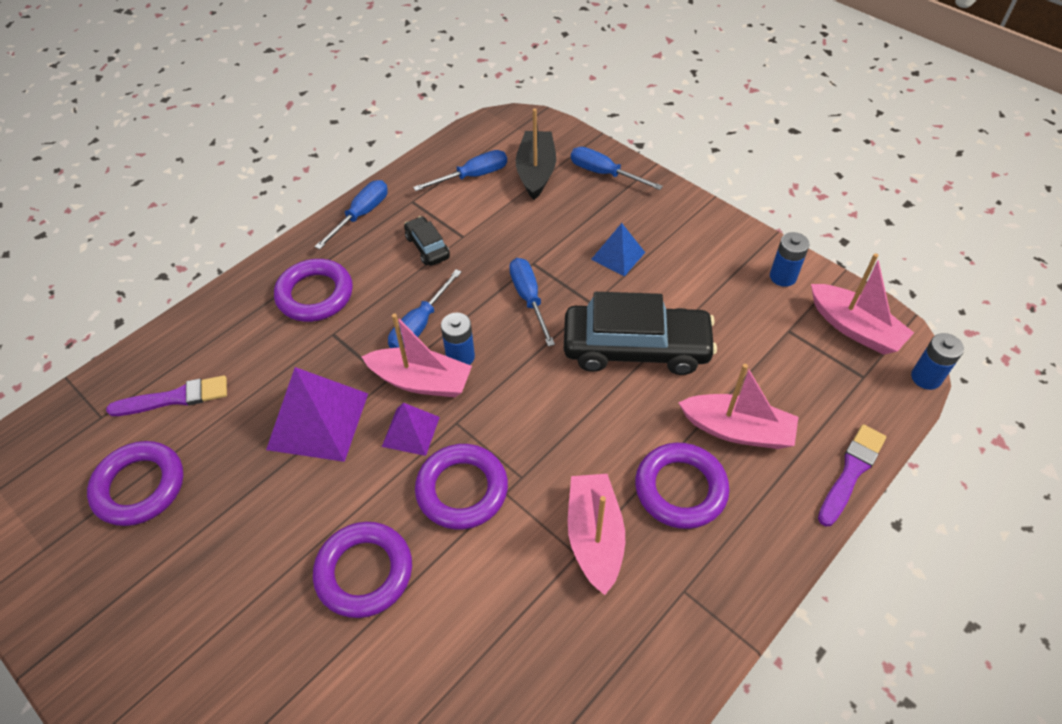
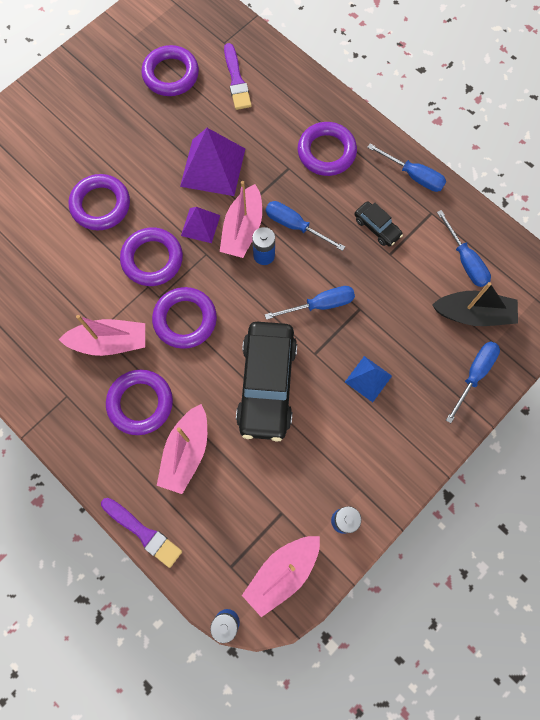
camera: 90 degrees right, 20 degrees up
black car [404,216,450,266] -> black car turned 75 degrees clockwise [355,201,403,246]
none -> purple ring [152,287,217,349]

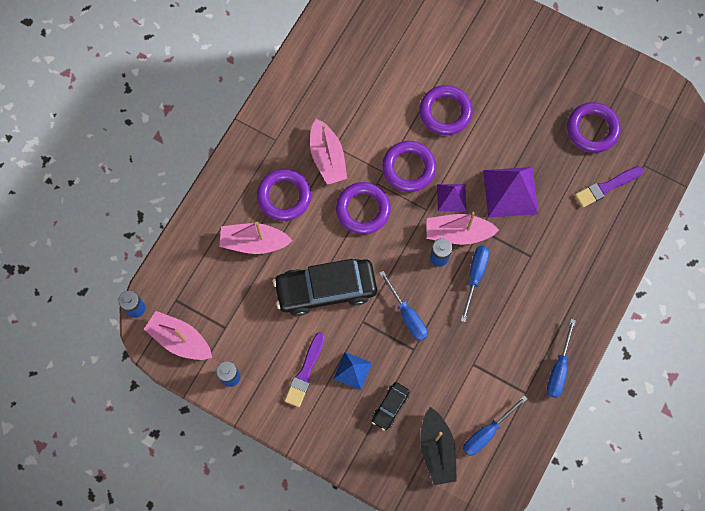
camera: 75 degrees right, 0 degrees up
purple brush [101,498,182,568] -> purple brush moved to [285,332,325,407]
purple ring [298,122,357,176] -> none
black car [355,201,403,246] -> black car moved to [372,382,410,431]
blue screwdriver [446,341,500,423] -> none

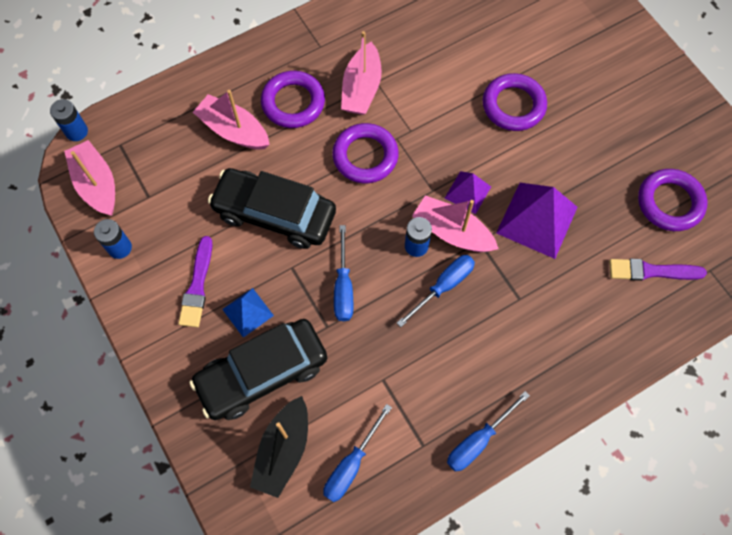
camera: 30 degrees right, 5 degrees down
purple brush [285,332,325,407] -> purple brush turned 45 degrees counterclockwise [178,236,213,327]
black car [372,382,410,431] -> black car [189,319,327,420], size x2.14
purple ring [382,141,436,192] -> none
blue screwdriver [463,395,528,456] -> blue screwdriver turned 45 degrees counterclockwise [323,404,392,502]

